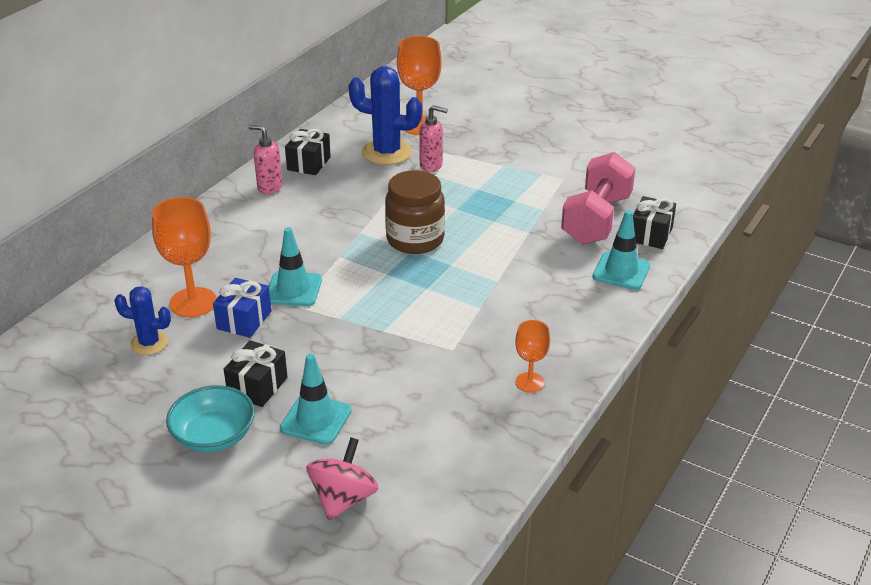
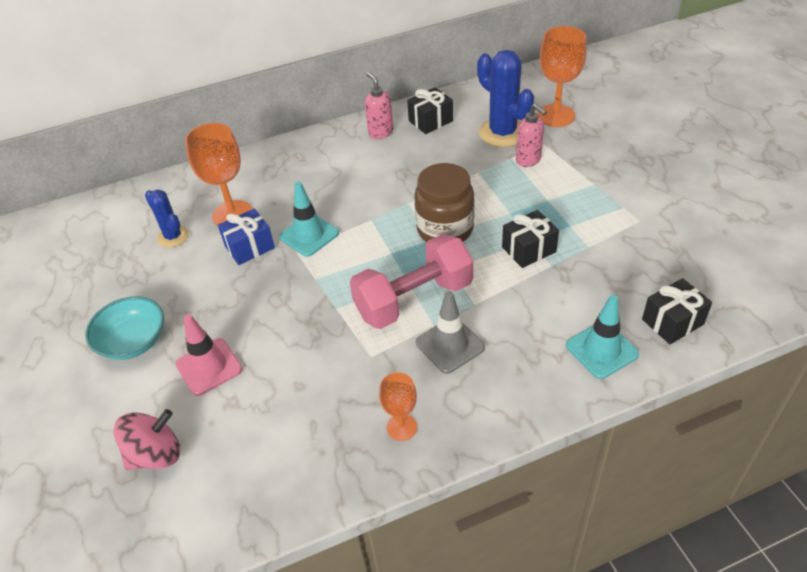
camera: 40 degrees right, 10 degrees up
black gift [224,340,287,407] -> black gift moved to [502,210,559,268]
turquoise traffic cone [280,354,351,445] -> pink traffic cone [176,314,242,396]
pink dumbbell [561,152,635,245] -> pink dumbbell moved to [350,234,473,329]
none -> grey traffic cone [416,291,485,374]

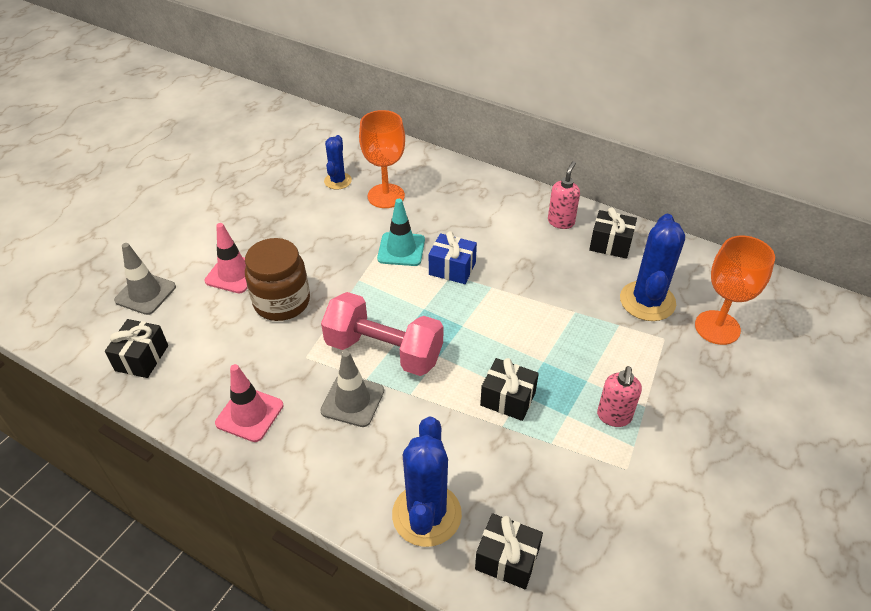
camera: 50 degrees right, 0 degrees up
turquoise bowl [85,296,164,360] -> none
pink spinning top [114,409,180,470] -> grey traffic cone [114,243,176,315]
blue gift [218,208,275,265] -> blue gift moved to [429,231,477,284]
orange goblet [379,373,417,441] -> pink traffic cone [215,364,283,442]
brown jar [414,163,475,242] -> brown jar moved to [245,238,310,321]
pink soap dispenser [516,103,547,167] -> pink soap dispenser moved to [597,366,642,427]
turquoise traffic cone [566,295,639,379] -> blue cactus [392,417,462,547]
none -> black gift [105,319,168,378]

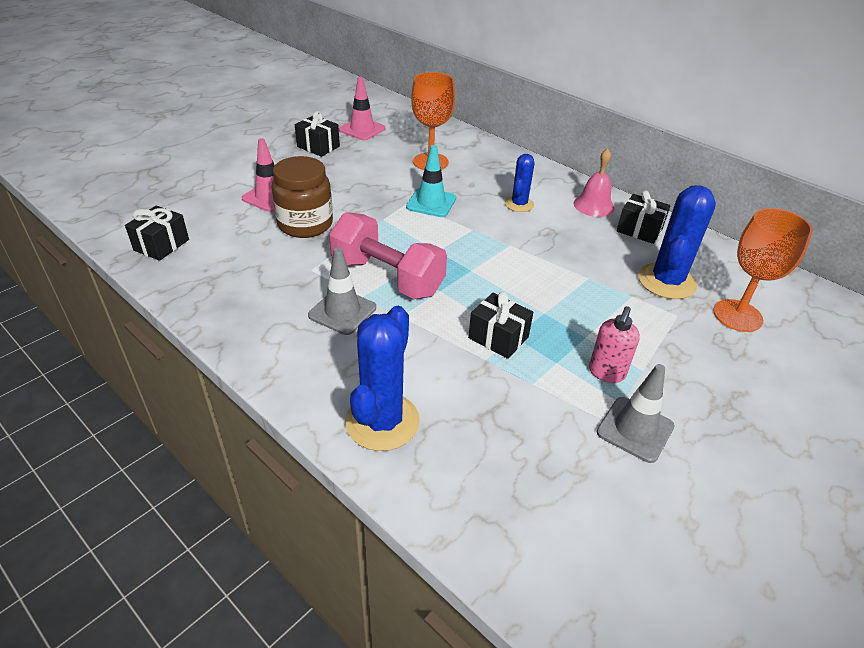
camera: 10 degrees right, 5 degrees down
grey traffic cone [114,243,176,315] -> grey traffic cone moved to [597,364,675,463]
pink traffic cone [215,364,283,442] -> pink traffic cone moved to [339,77,386,140]
blue cactus [324,135,352,189] -> blue cactus moved to [505,154,534,212]
blue gift [429,231,477,284] -> none
black gift [475,513,543,589] -> black gift moved to [295,111,340,157]
pink soap dispenser [548,161,580,229] -> pink bell [574,149,614,217]

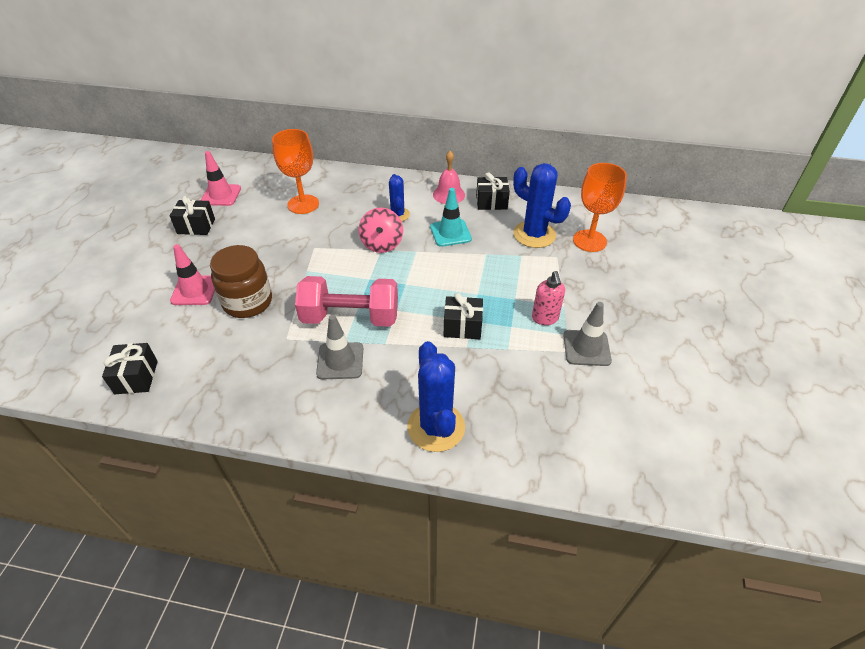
camera: 30 degrees left, 5 degrees up
turquoise traffic cone [406,145,456,217] -> turquoise traffic cone moved to [430,188,472,247]
blue cactus [638,185,716,299] -> blue cactus turned 45 degrees counterclockwise [513,163,571,248]
none -> pink spinning top [359,207,403,253]

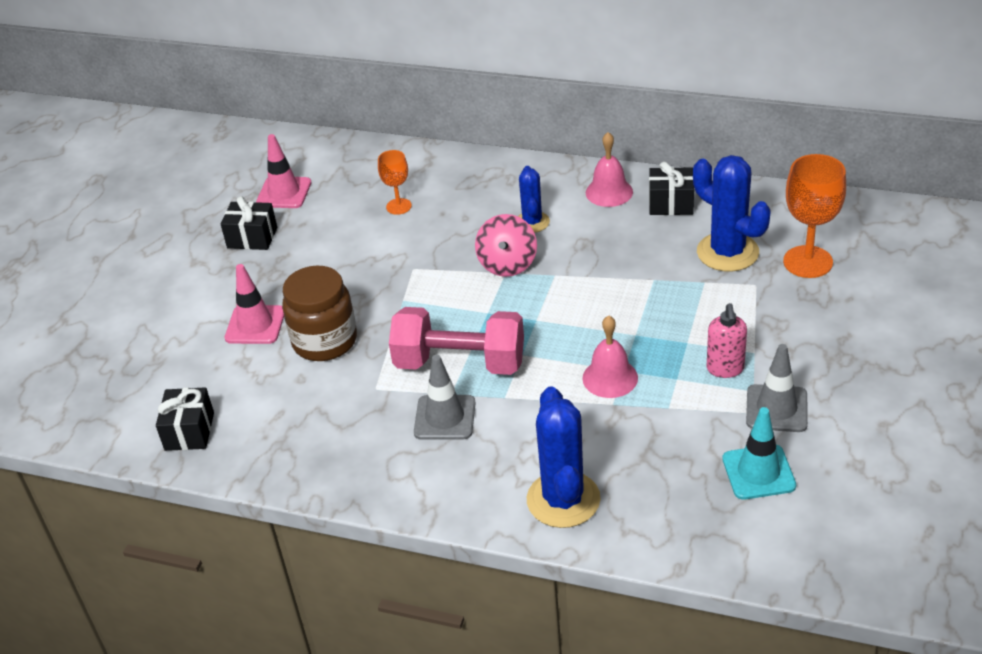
camera: 10 degrees right, 5 degrees down
orange goblet [272,129,319,214] -> orange goblet [378,150,412,215], size x0.57
turquoise traffic cone [430,188,472,247] -> turquoise traffic cone moved to [722,407,796,500]
black gift [444,293,483,339] -> pink bell [583,316,638,398]

